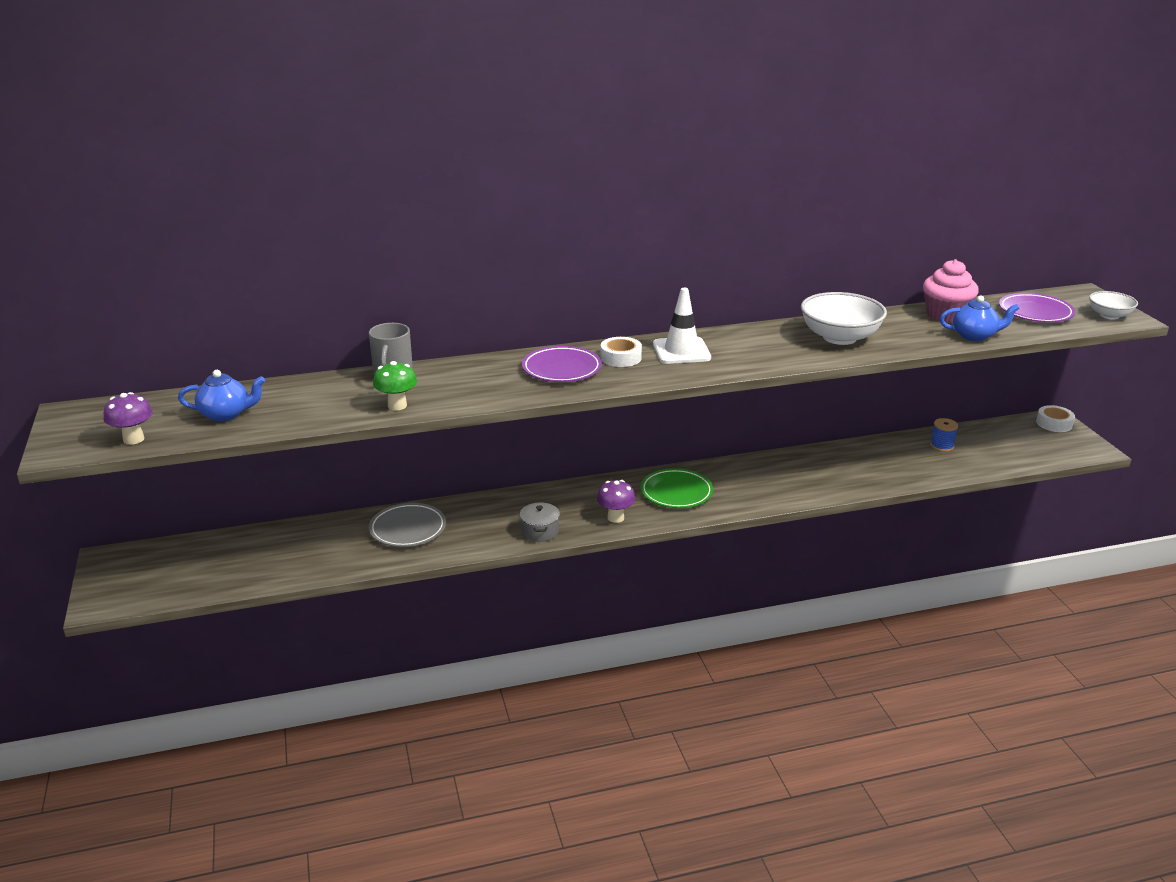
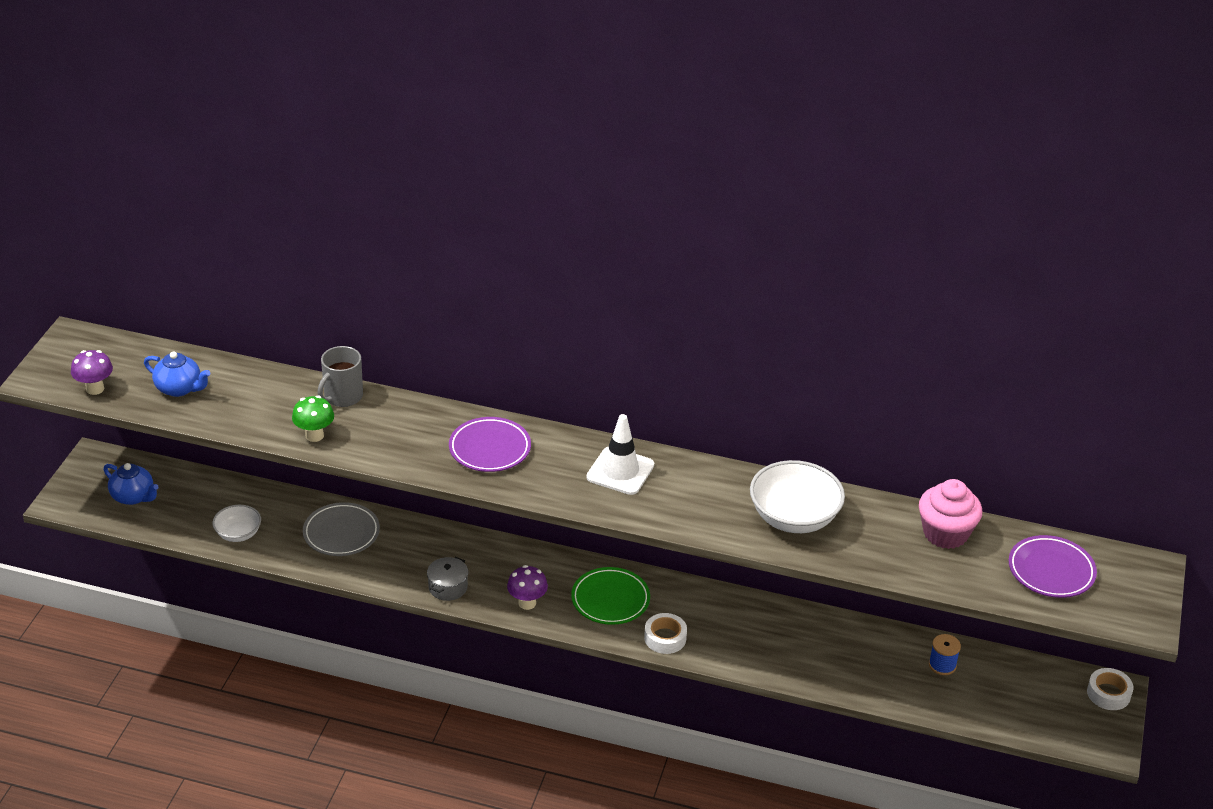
camera: 30 degrees right, 10 degrees up
white tape [601,337,642,367] -> white tape moved to [644,613,687,654]
blue teapot [940,295,1020,341] -> blue teapot moved to [103,463,158,505]
white bowl [1089,291,1138,320] -> white bowl moved to [213,505,261,542]

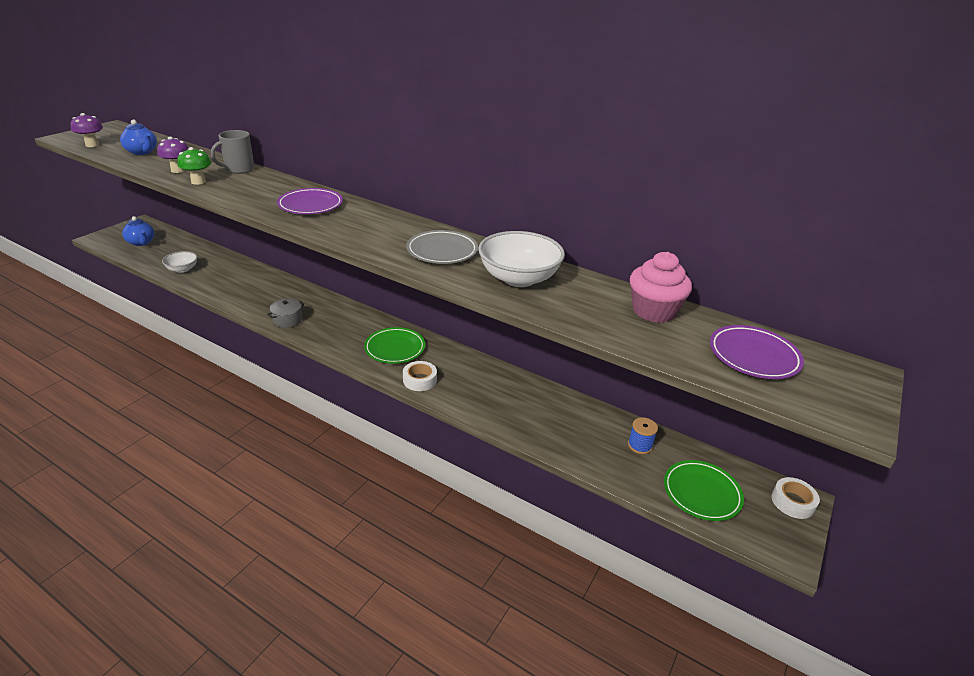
camera: 15 degrees right, 5 degrees down
grey plate [303,502,380,556] -> grey plate moved to [406,230,478,264]
purple mushroom [507,565,548,610] -> purple mushroom moved to [157,137,188,173]
white traffic cone [587,414,654,495] -> none
none -> green plate [664,460,744,521]

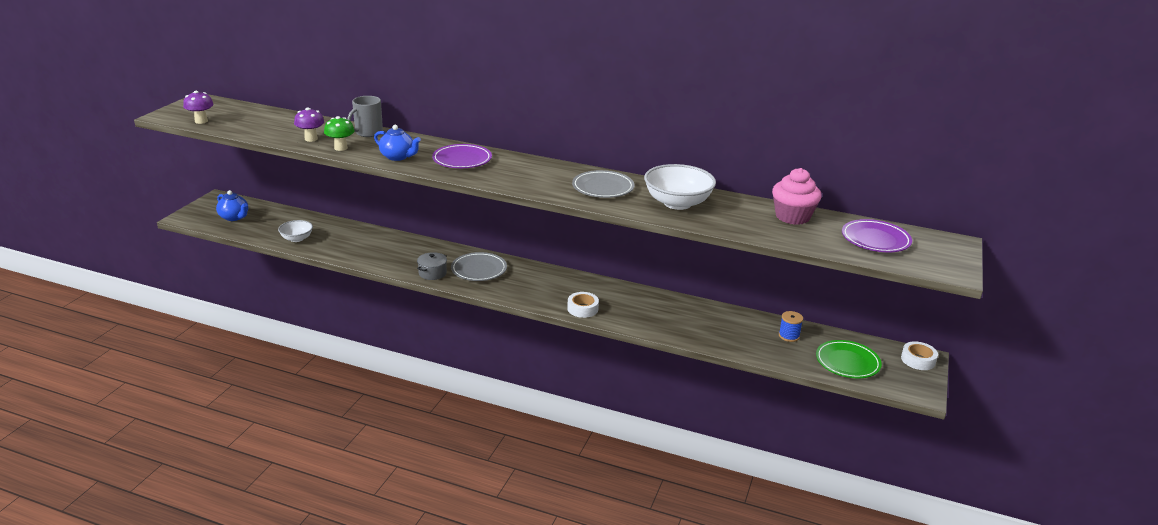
camera: 10 degrees left, 5 degrees down
blue teapot [120,119,157,155] -> blue teapot moved to [374,125,421,161]
green plate [364,327,425,364] -> none
none -> grey plate [451,252,507,281]

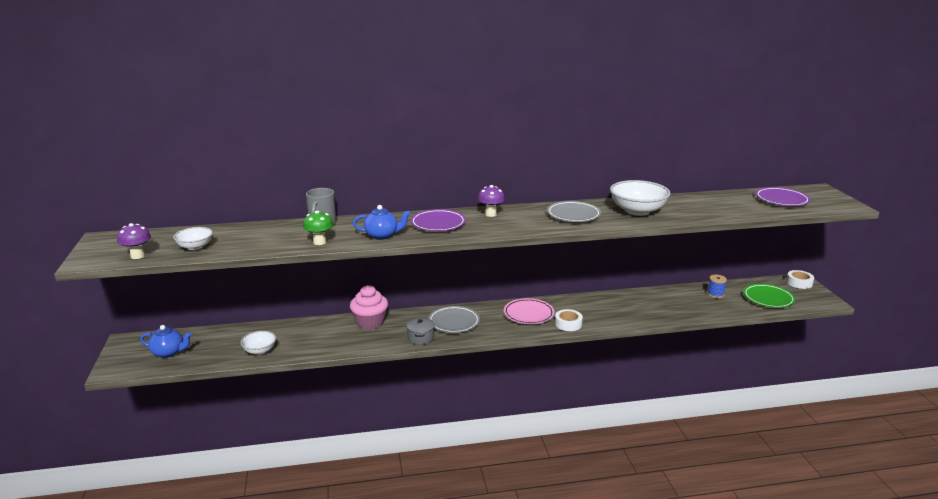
camera: 30 degrees left, 5 degrees down
purple mushroom [294,108,324,142] -> purple mushroom moved to [478,185,505,217]
pink cupcake [772,168,822,225] -> pink cupcake moved to [350,285,388,330]
none -> white bowl [173,227,213,250]
none -> pink plate [504,298,554,324]

